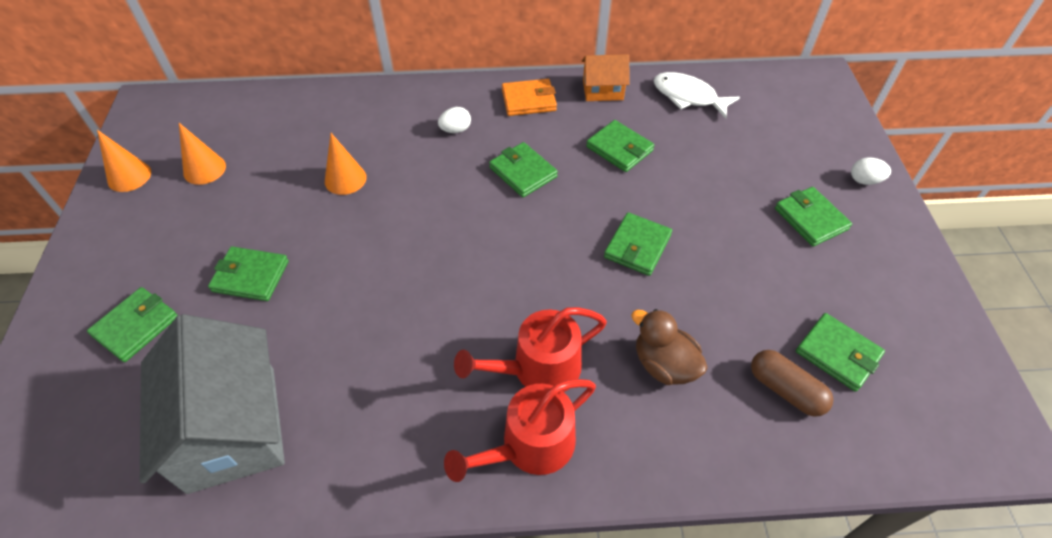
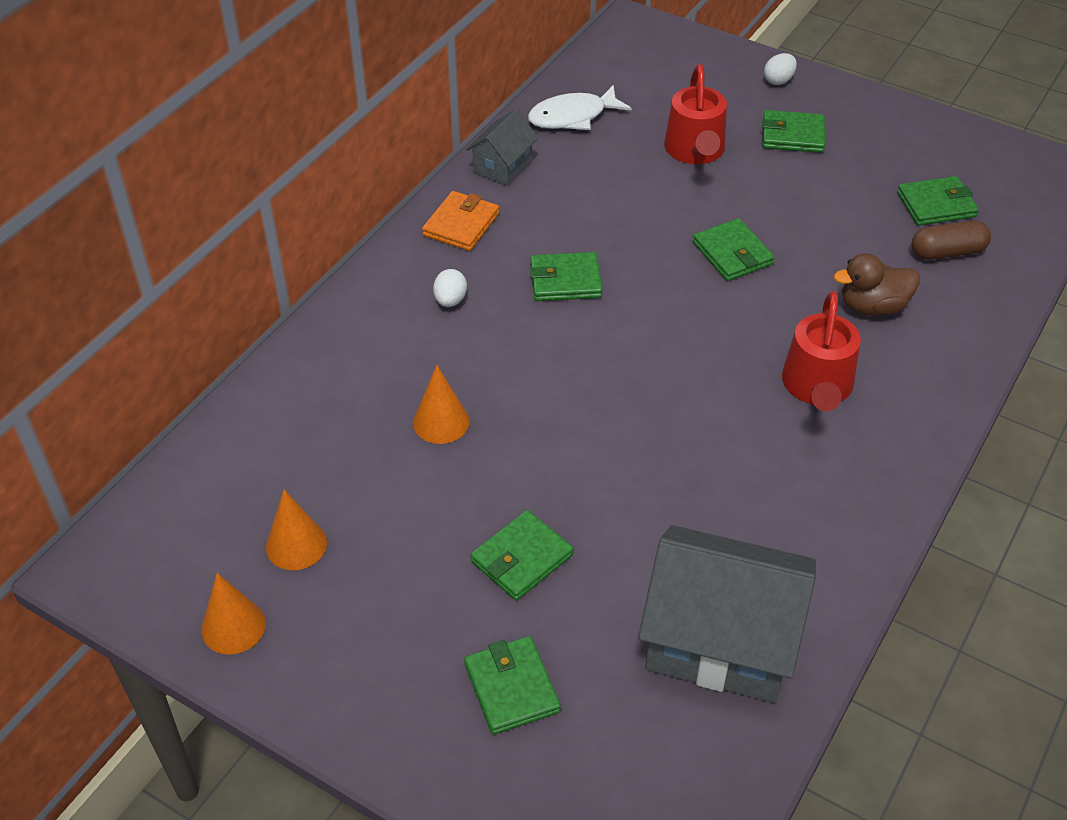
camera: 55 degrees left, 5 degrees down
red watering can [444,379,596,482] -> red watering can moved to [664,64,727,164]
orange house [582,54,630,101] -> grey house [466,109,538,186]
green wallet [586,120,655,172] -> none

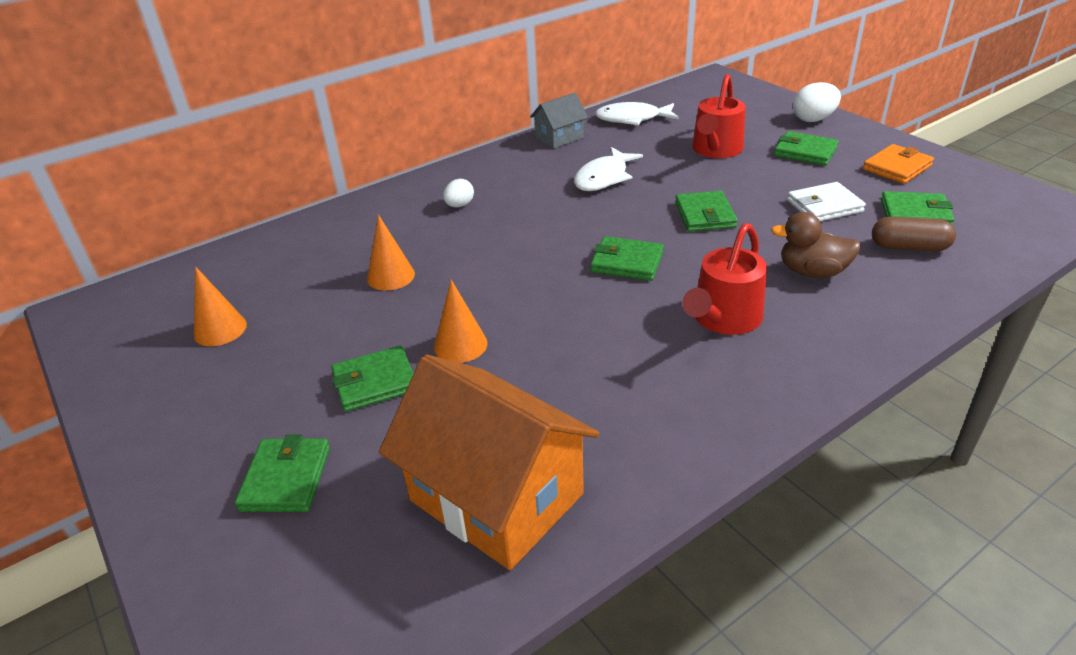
camera: 25 degrees right, 10 degrees down
orange cone [202,573,266,655] -> orange cone moved to [434,280,488,363]
orange wallet [422,191,499,251] -> orange wallet moved to [863,144,934,184]
green wallet [530,252,602,301] -> green wallet moved to [591,236,664,281]
grey house [638,525,816,703] -> orange house [379,354,599,570]
white egg [764,53,797,85] -> white egg [793,82,841,122], size x1.56
none -> white fish [574,147,643,191]
none -> white wallet [787,182,866,221]

